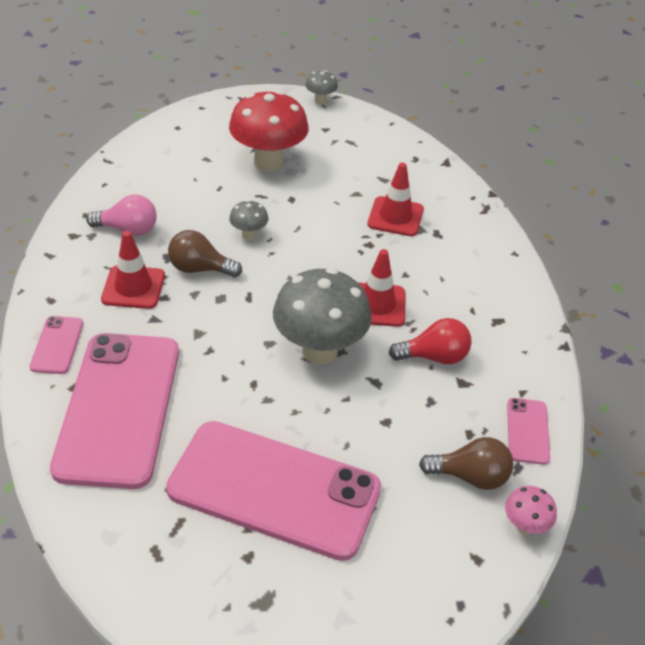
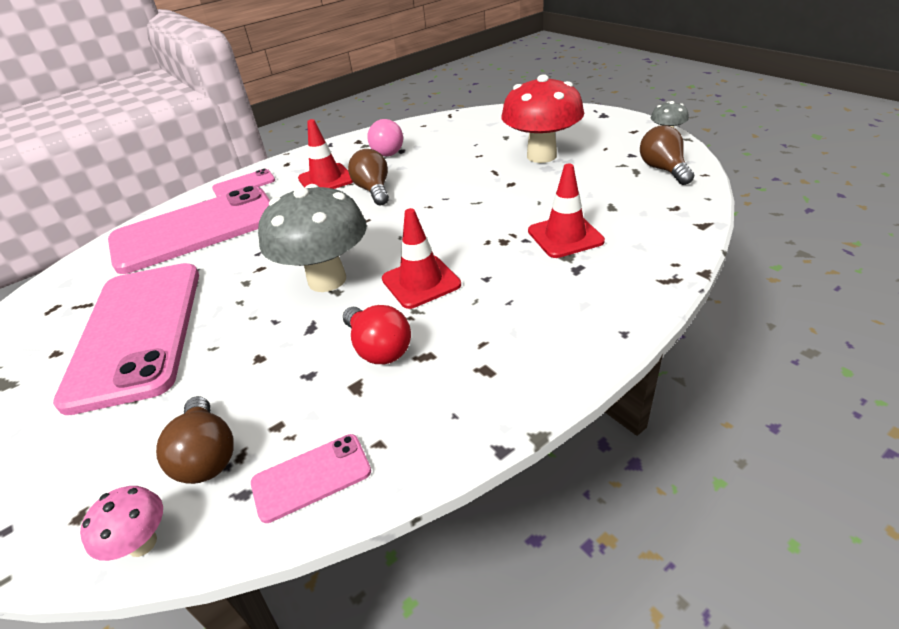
camera: 65 degrees right, 5 degrees down
grey mushroom [229,200,269,240] -> none
none -> brown light bulb [640,125,694,185]

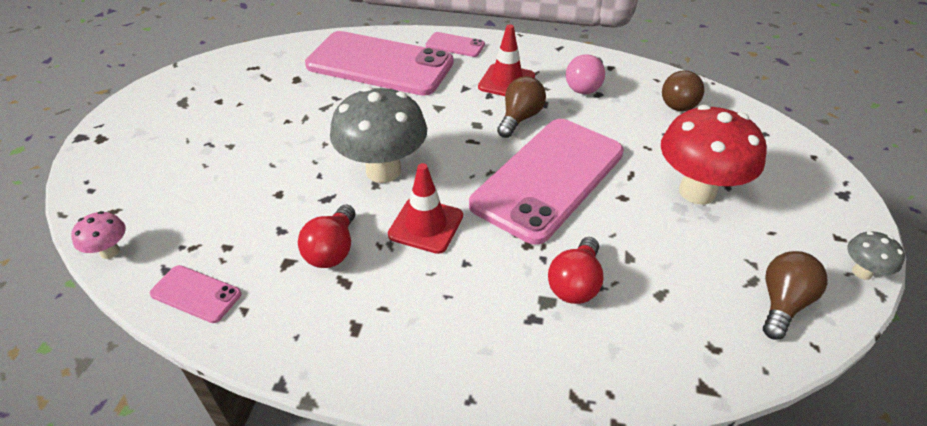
camera: 45 degrees right, 5 degrees up
pink phone [53,263,199,415] -> pink phone moved to [469,119,624,245]
brown light bulb [156,396,234,484] -> brown light bulb moved to [662,70,705,111]
red traffic cone [528,164,605,258] -> red light bulb [548,237,603,304]

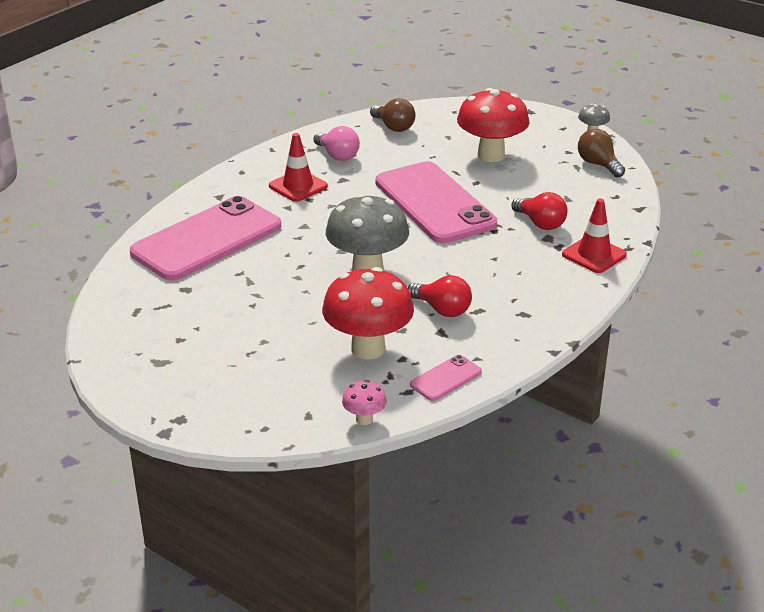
camera: 65 degrees left, 10 degrees down
red traffic cone [388,163,463,254] -> red traffic cone moved to [562,199,627,273]
pink phone [426,32,485,57] -> none
brown light bulb [497,76,546,138] -> none
none -> red mushroom [322,267,414,359]

